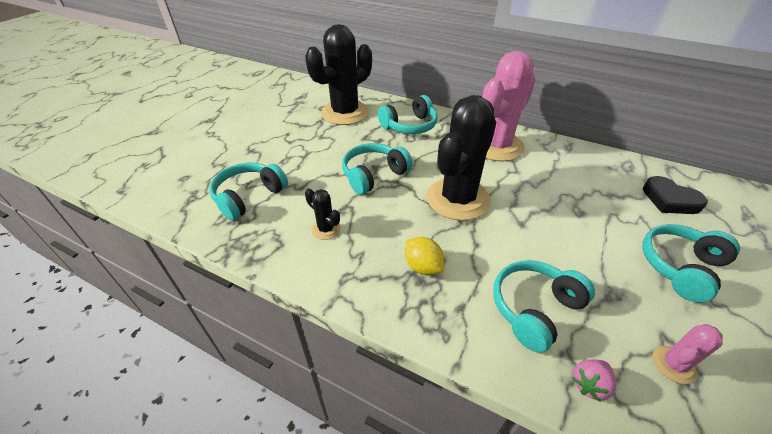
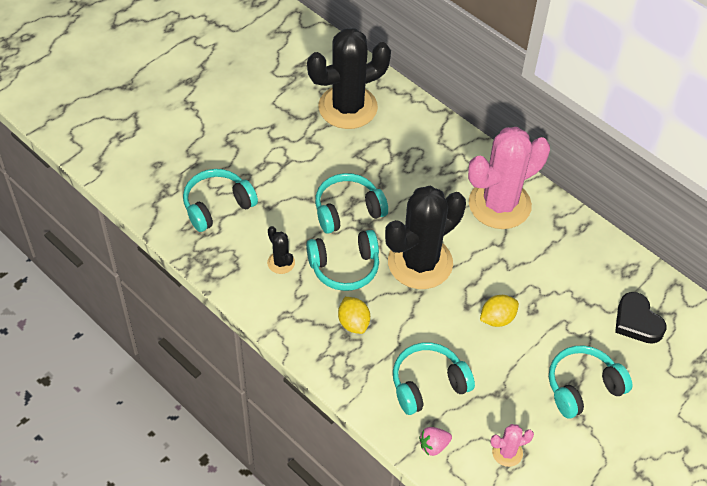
camera: 15 degrees right, 10 degrees up
turquoise headphones [378,95,438,134] -> turquoise headphones moved to [306,230,379,291]
none -> yellow lemon [480,295,519,327]

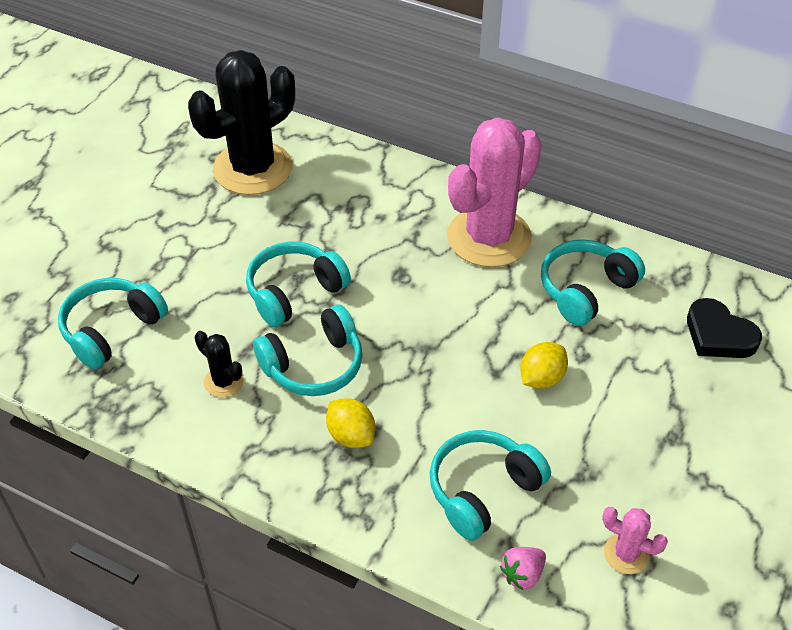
camera: 15 degrees left, 5 degrees down
black cactus [385,186,466,289] -> none
pink cactus [490,424,534,467] -> pink cactus turned 60 degrees clockwise [602,507,668,574]
turquoise headphones [549,345,632,419] -> turquoise headphones moved to [541,239,645,326]

